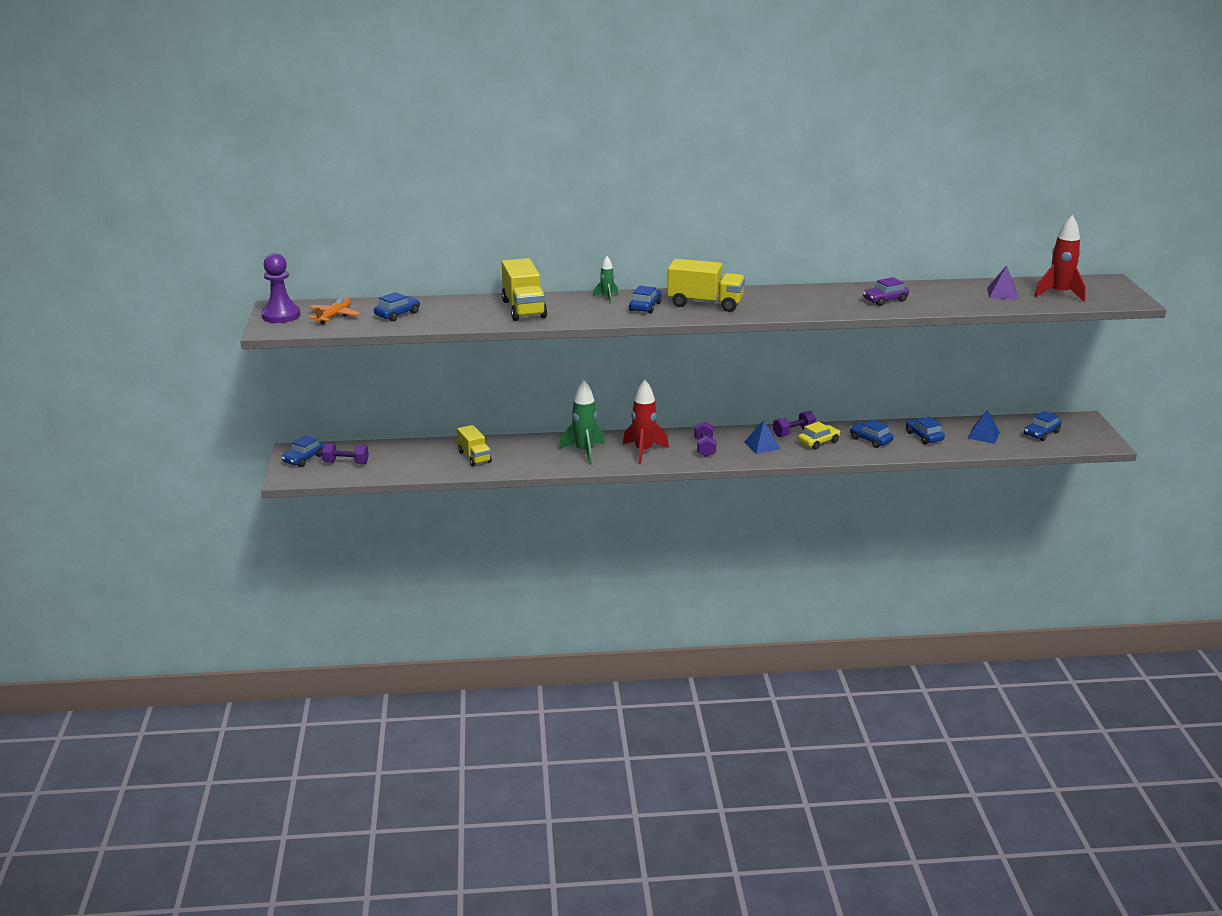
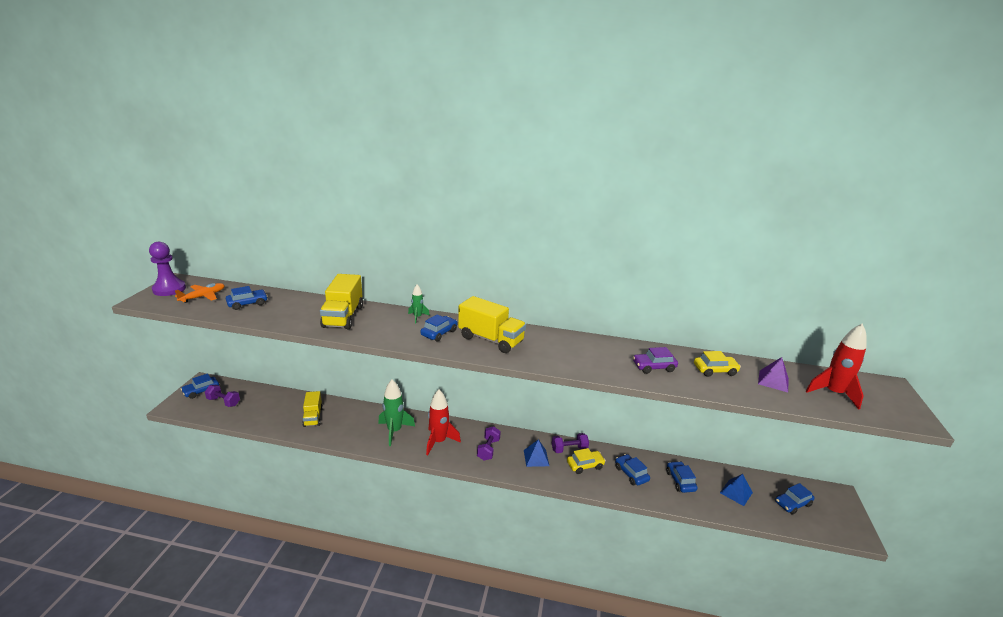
camera: 15 degrees right, 0 degrees up
none -> yellow car [694,351,741,377]

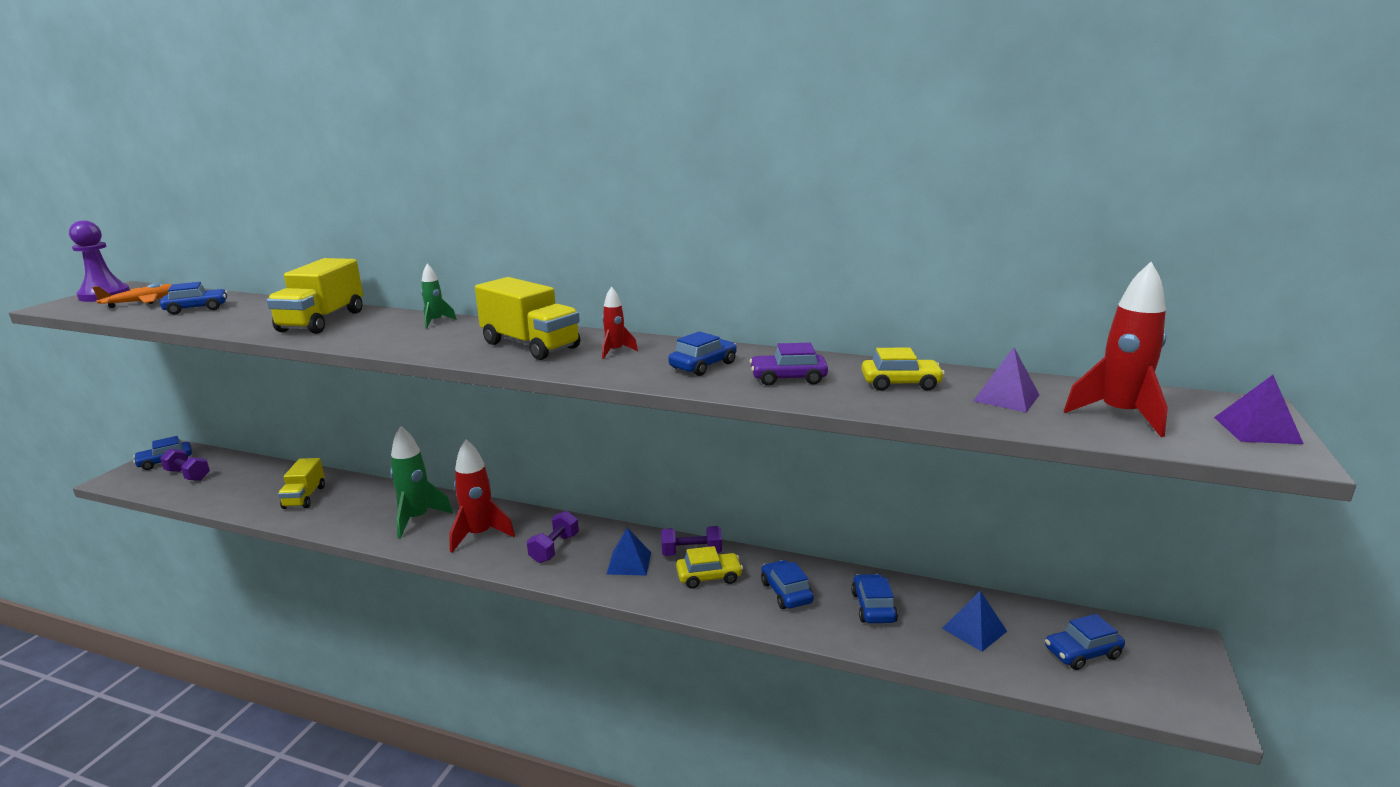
camera: 10 degrees right, 5 degrees down
blue car [420,315,457,342] -> blue car moved to [668,331,737,376]
none -> red rocket [602,286,638,359]
none -> purple pyramid [1214,375,1304,444]

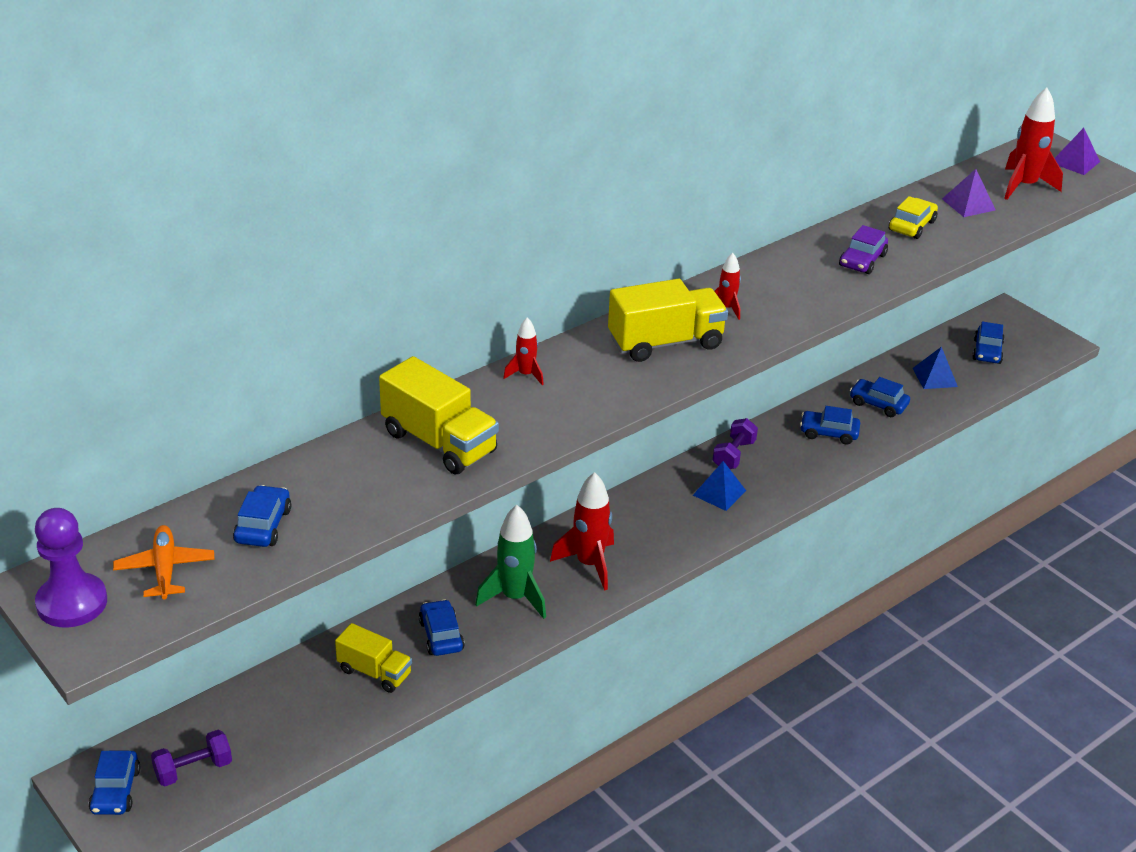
camera: 60 degrees left, 15 degrees up
green rocket [421,263,457,328] -> red rocket [503,317,544,385]
purple dumbbell [527,510,579,563] -> none
blue car [668,331,737,376] -> blue car moved to [419,599,465,656]
yellow car [676,546,743,588] -> none

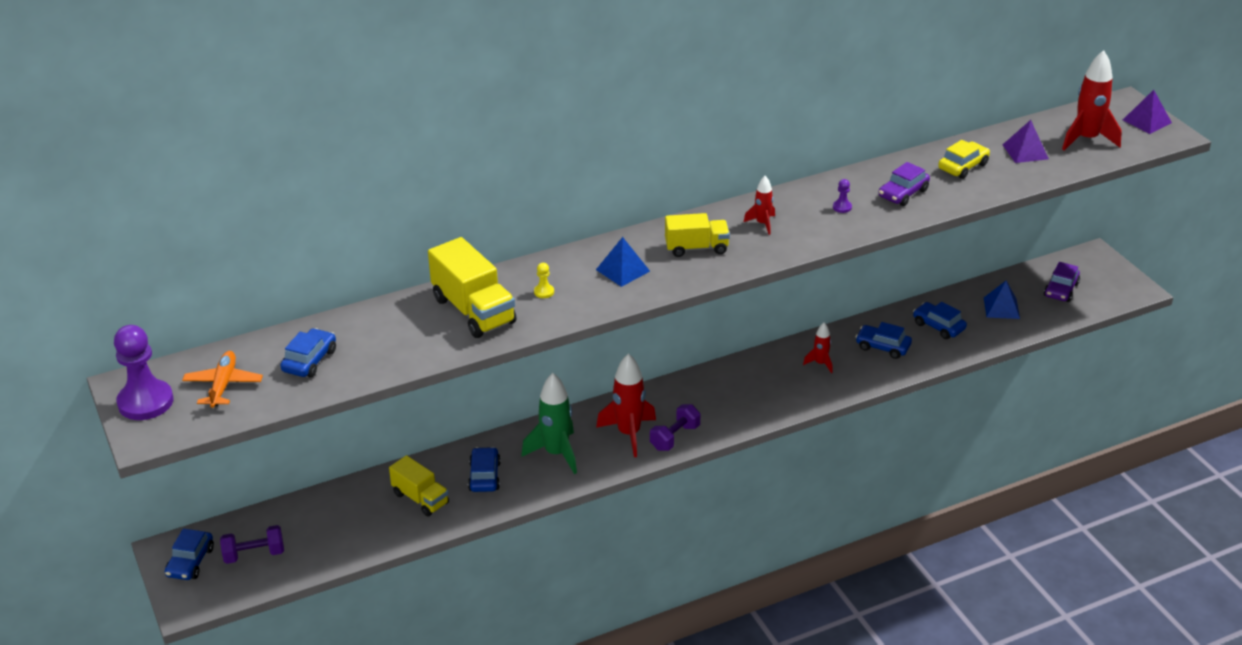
camera: 15 degrees right, 0 degrees up
red rocket [503,317,544,385] -> red rocket moved to [803,323,833,373]
yellow truck [608,279,728,362] -> yellow truck [665,213,730,257], size x0.64
blue pyramid [693,461,746,511] -> blue pyramid moved to [596,237,650,287]
purple dumbbell [713,418,758,469] -> purple dumbbell moved to [650,404,700,451]
blue car [972,321,1005,364] -> purple car [1044,262,1080,302]
none -> yellow pawn [534,263,554,298]
none -> purple pawn [833,179,852,213]

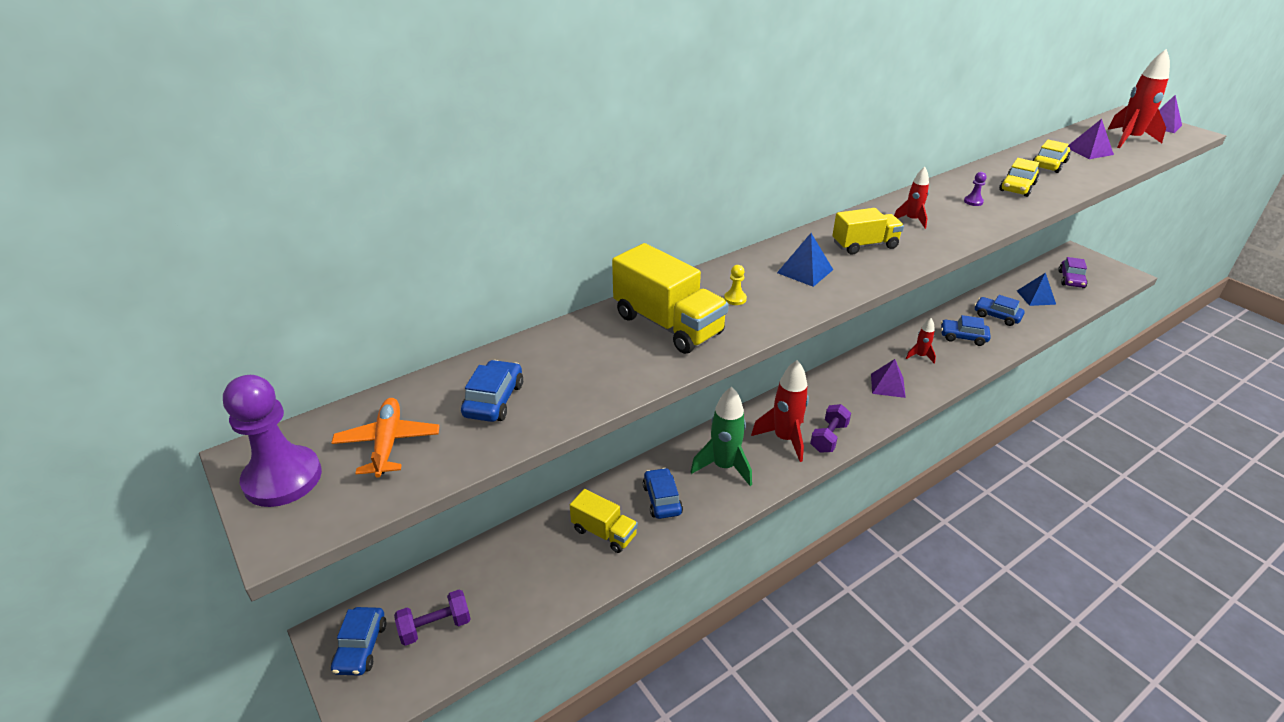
camera: 10 degrees left, 0 degrees up
purple car [879,162,930,206] -> yellow car [999,158,1039,197]
none -> purple pyramid [871,359,906,398]

